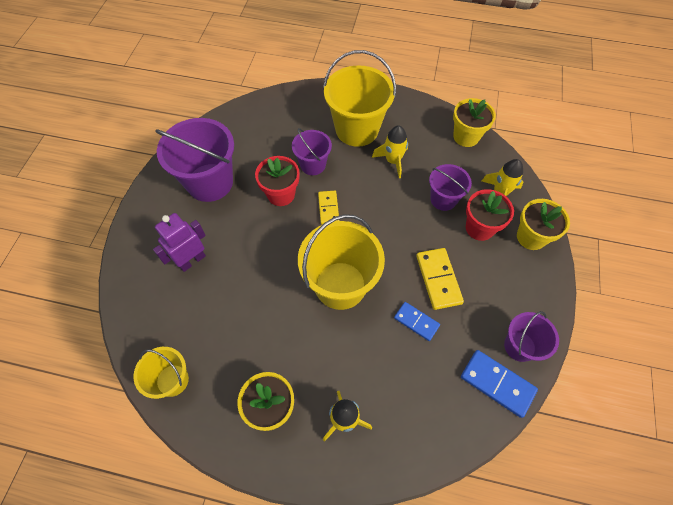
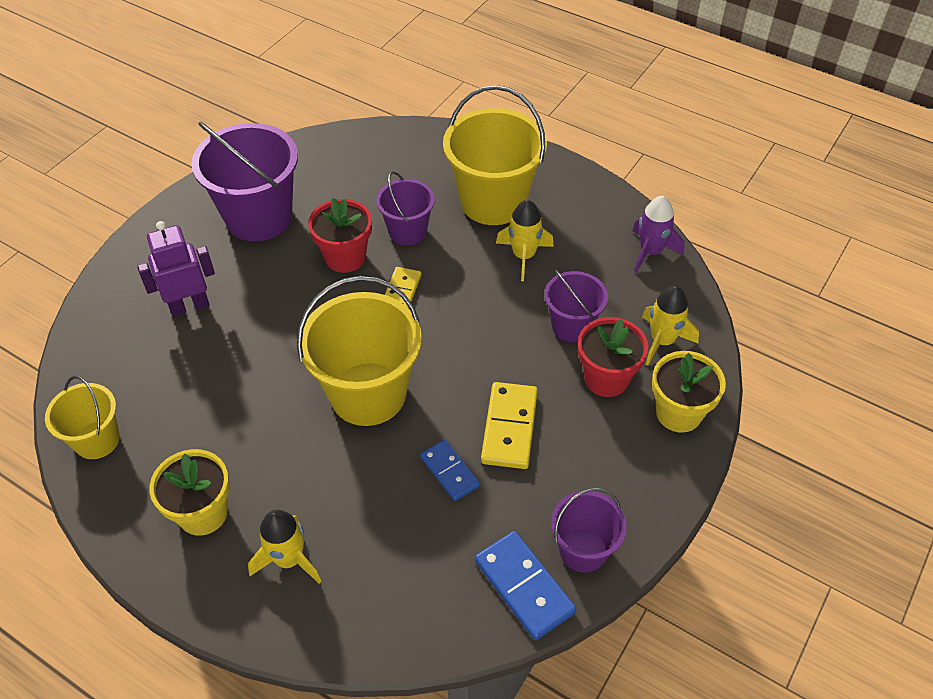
camera: 20 degrees right, 10 degrees down
yellow flower pot [453,98,496,147] -> purple rocket [633,196,685,273]

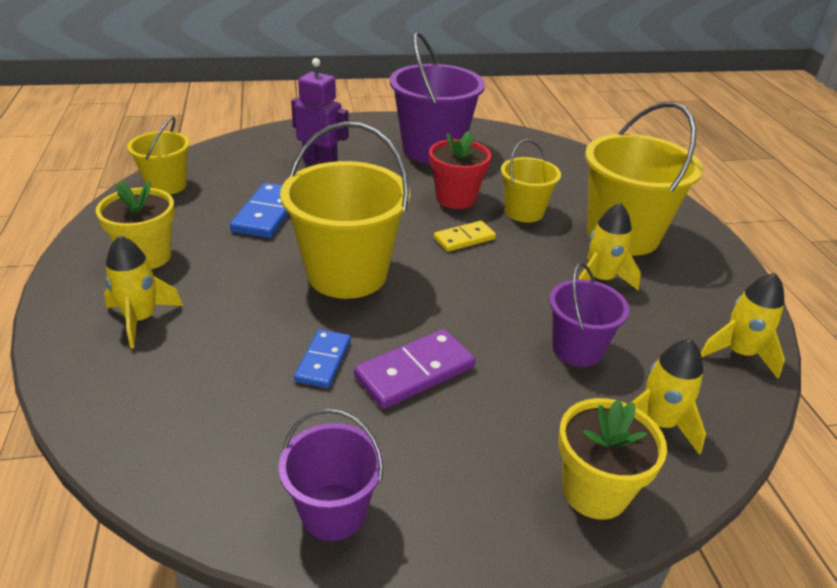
camera: 45 degrees right, 15 degrees down
purple bucket [376,171,435,245] -> yellow bucket [501,139,561,222]
blue domino [475,531,576,640] -> blue domino moved to [230,183,289,238]
yellow domino [481,382,538,469] -> purple domino [354,329,475,409]
red flower pot [578,317,648,397] -> none
purple rocket [633,196,685,273] -> yellow rocket [701,273,785,379]

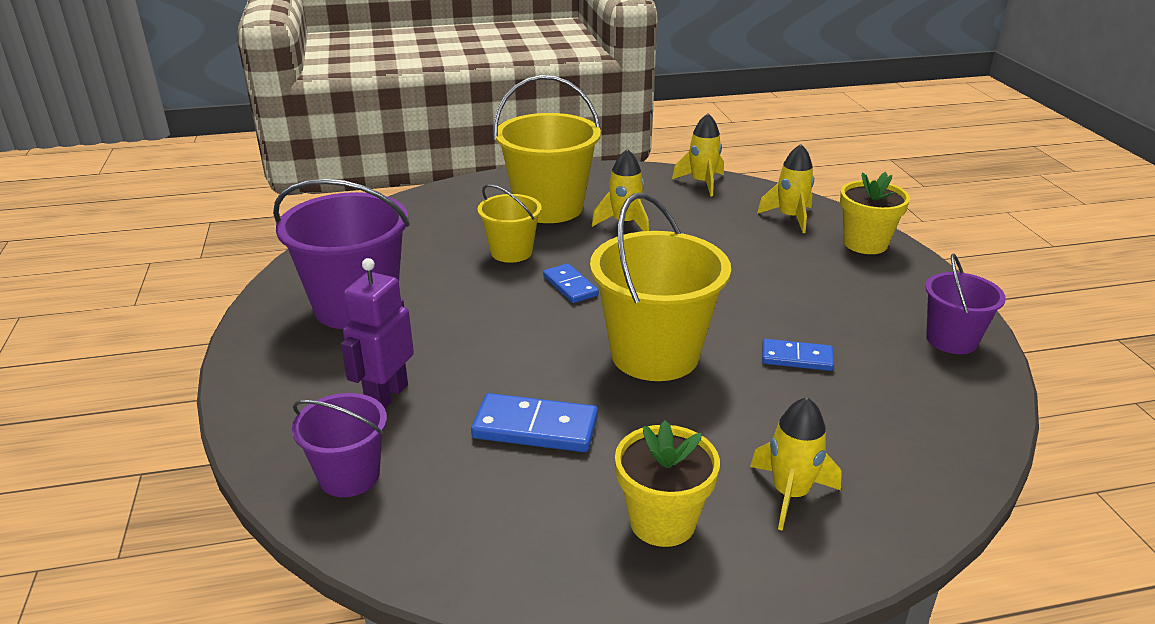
camera: 90 degrees left, 5 degrees down
yellow bucket [127,117,190,195] -> none
purple domino [354,329,475,409] -> none
red flower pot [429,131,491,209] -> none
yellow domino [434,221,496,252] -> blue domino [543,263,599,303]
purple bucket [549,262,629,367] -> purple bucket moved to [292,393,387,497]

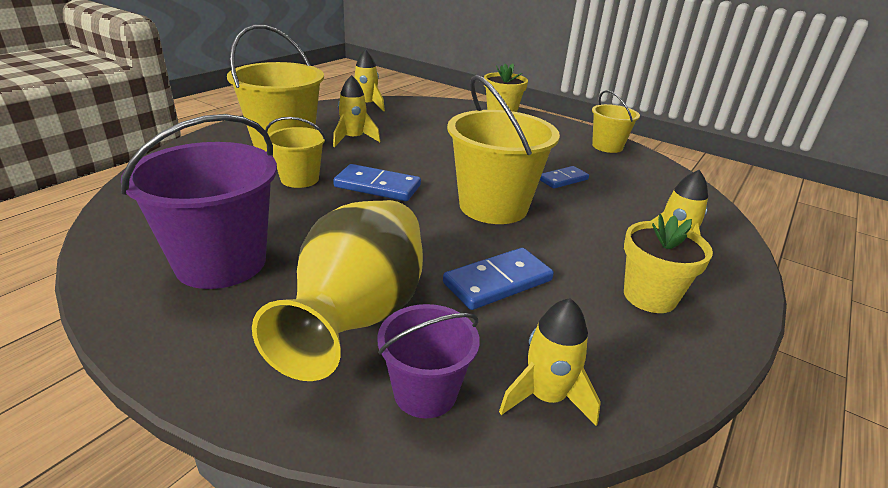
camera: 45 degrees left, 0 degrees up
purple robot [341,258,414,409] -> yellow vase [252,200,423,381]
blue domino [543,263,599,303] -> blue domino [333,164,421,201], size x1.53
yellow rocket [757,144,814,233] -> yellow rocket moved to [499,298,601,426]
purple bucket [925,253,1006,354] -> yellow bucket [592,90,640,153]

